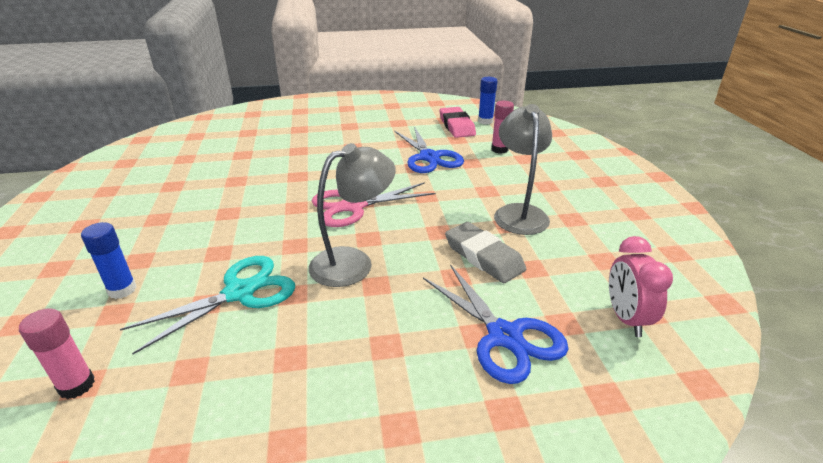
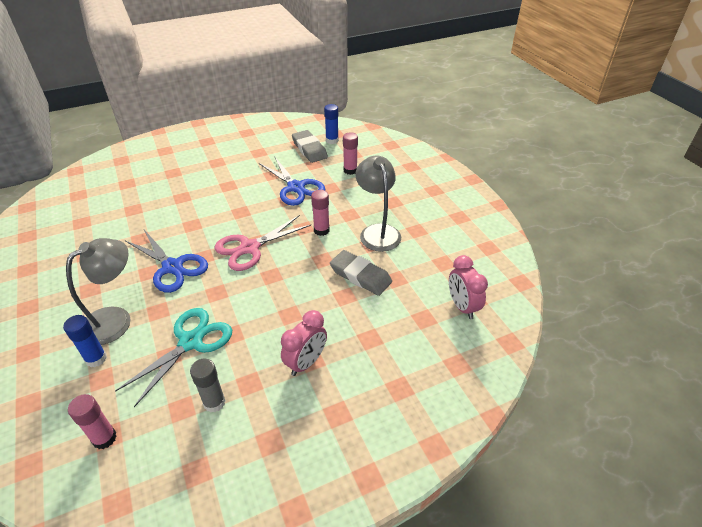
camera: 15 degrees left, 10 degrees up
grey lamp [309,143,396,287] -> grey lamp moved to [66,238,131,345]
blue scissors [423,264,568,384] -> blue scissors moved to [126,230,208,293]
pink eraser [439,107,476,138] -> grey eraser [292,130,328,163]
none -> grey glue stick [190,359,226,413]
none -> pink clock [281,310,327,376]
none -> pink glue stick [311,190,330,236]

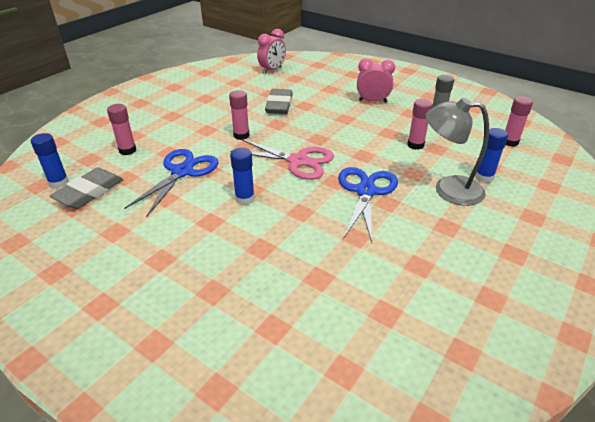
camera: 120 degrees left, 5 degrees down
turquoise scissors [115,308,232,407] -> pink glue stick [407,99,433,150]
grey lamp [355,155,401,252] -> none
none -> blue glue stick [230,148,255,205]

